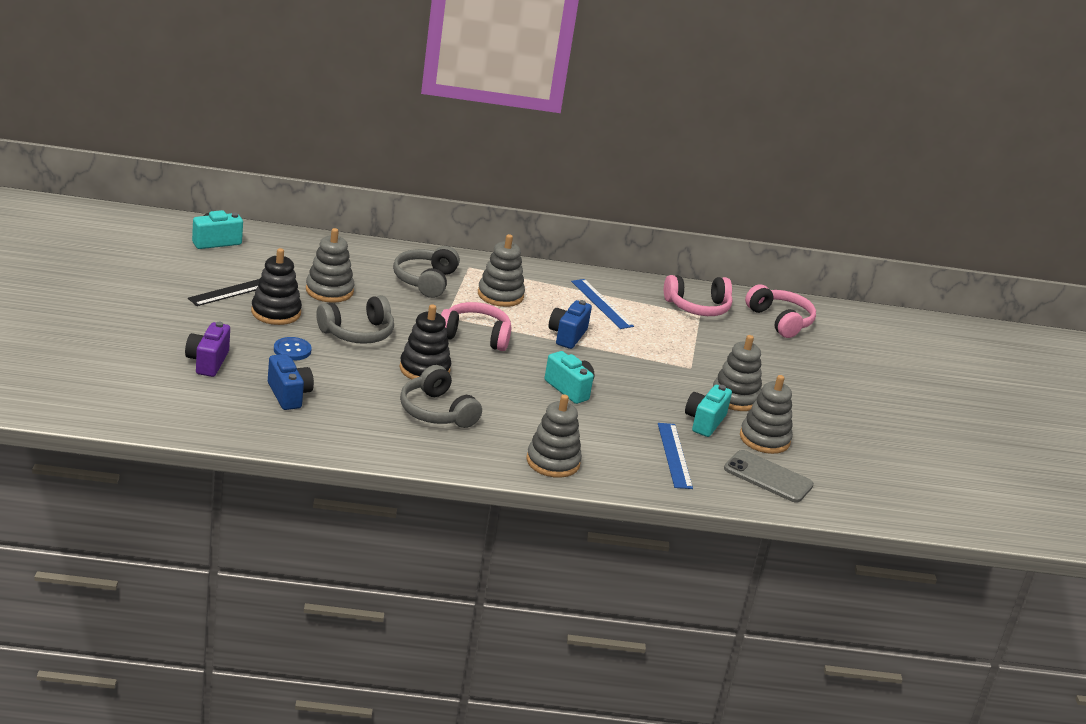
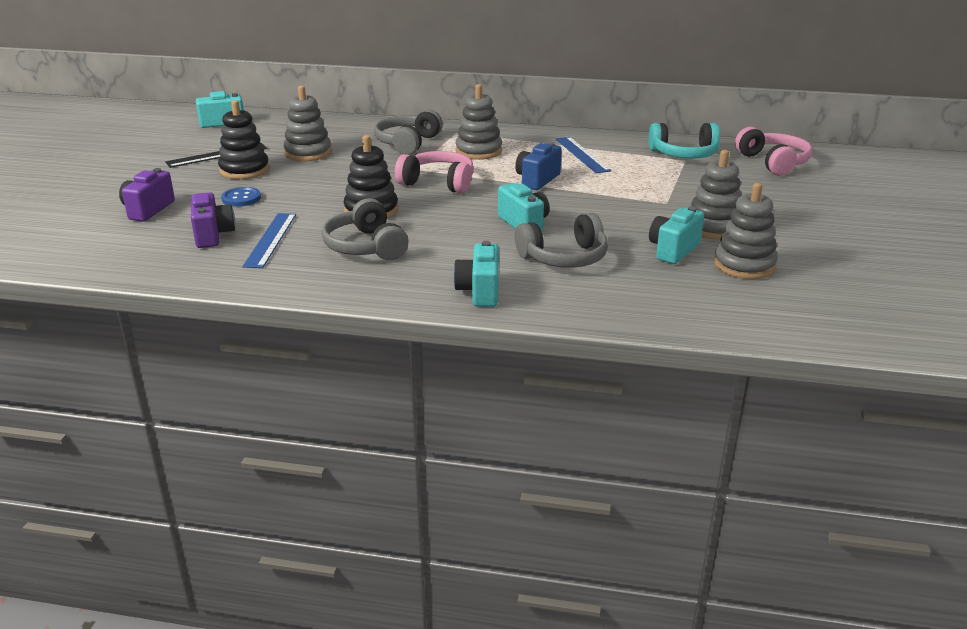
camera: 15 degrees right, 0 degrees up
blue camera [268,354,314,410] -> purple camera [191,192,235,248]
grey headphones [316,295,394,344] -> grey headphones moved to [515,213,608,268]
grey stacking toy [526,395,582,478] -> turquoise camera [453,241,499,307]
blue ruler [658,423,693,489] -> blue ruler moved to [243,213,296,268]
pink headphones [664,275,733,316] -> turquoise headphones [649,123,720,158]
grey phone [724,450,814,503] -> none

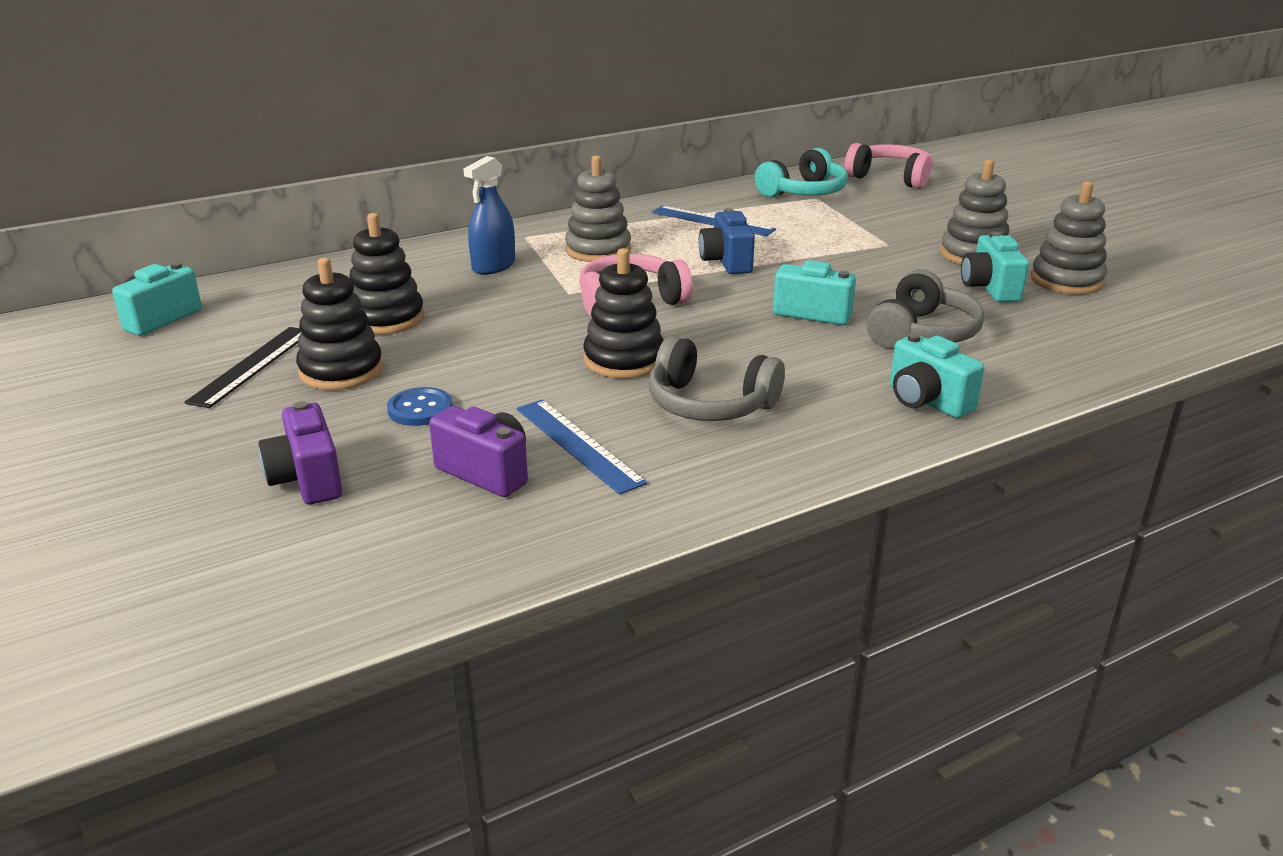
camera: 40 degrees left, 0 degrees up
grey stacking toy [283,85,332,161] -> black stacking toy [349,213,424,335]
grey headphones [374,110,443,155] -> blue spray bottle [463,156,515,275]

